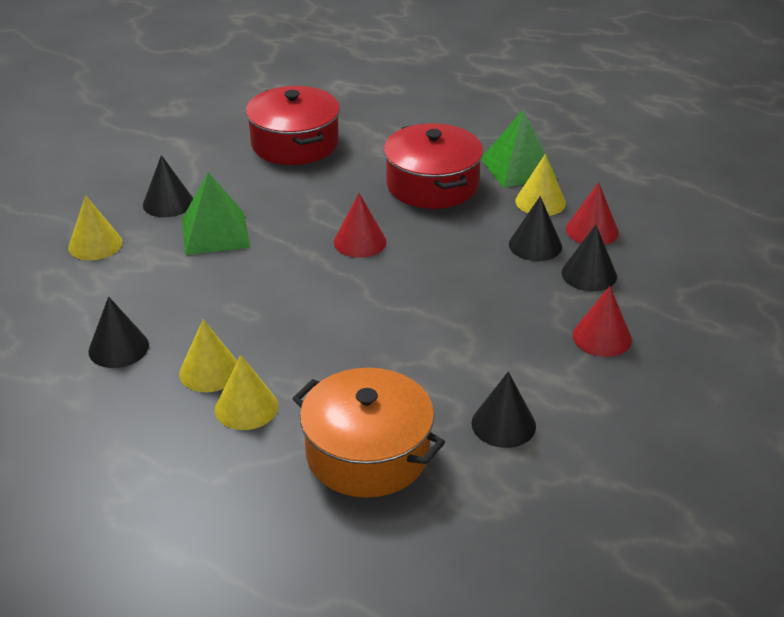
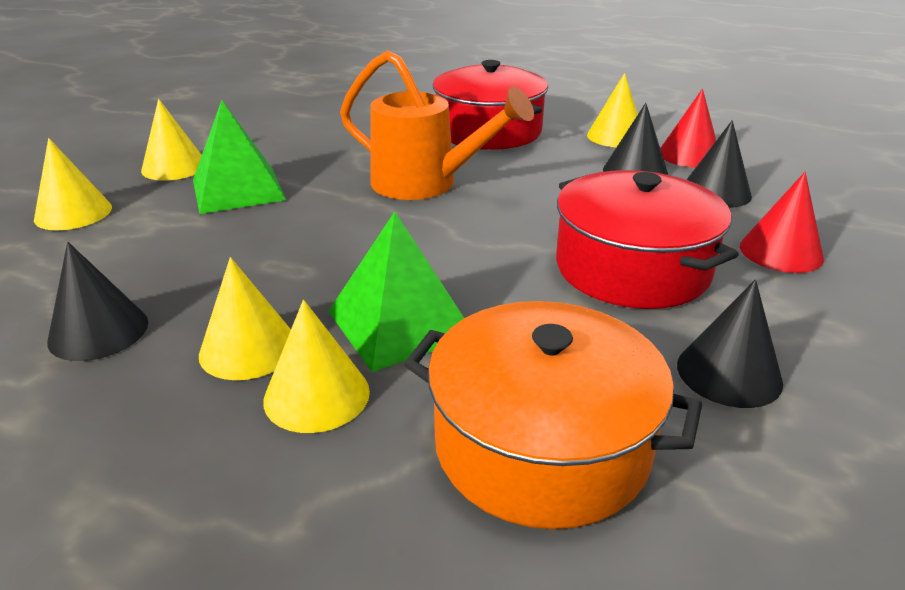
camera: 10 degrees left, 5 degrees down
black cone [143,155,193,217] -> yellow cone [141,99,202,181]
red pot [246,86,340,165] -> red pot moved to [556,170,739,309]
red cone [334,193,387,258] -> orange watering can [340,50,534,200]
green pyramid [481,110,558,188] -> green pyramid moved to [328,211,464,372]

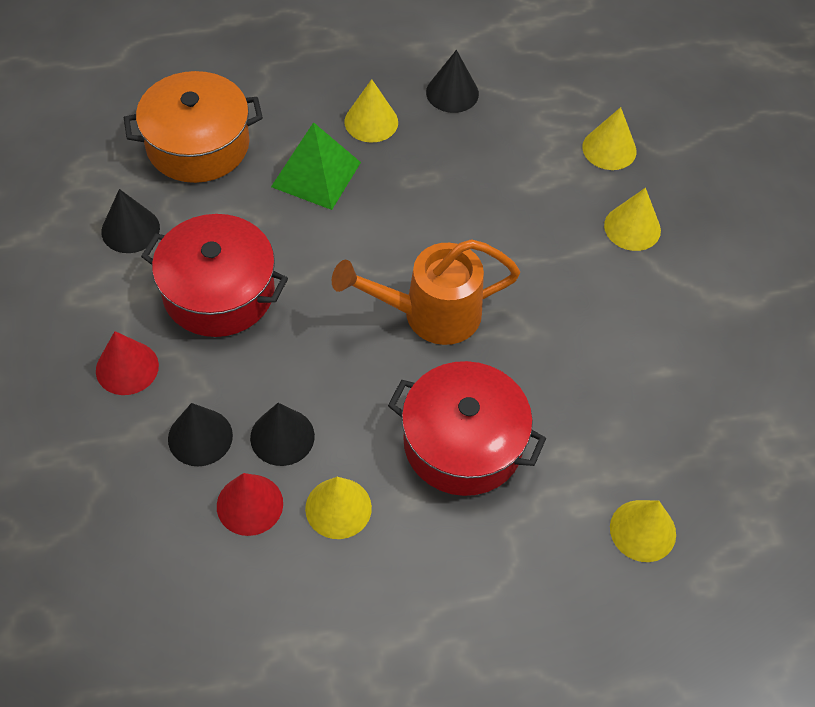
camera: 140 degrees right, 25 degrees up
green pyramid [193,100,286,214] -> none
yellow cone [263,300,370,433] -> yellow cone moved to [610,500,676,562]

